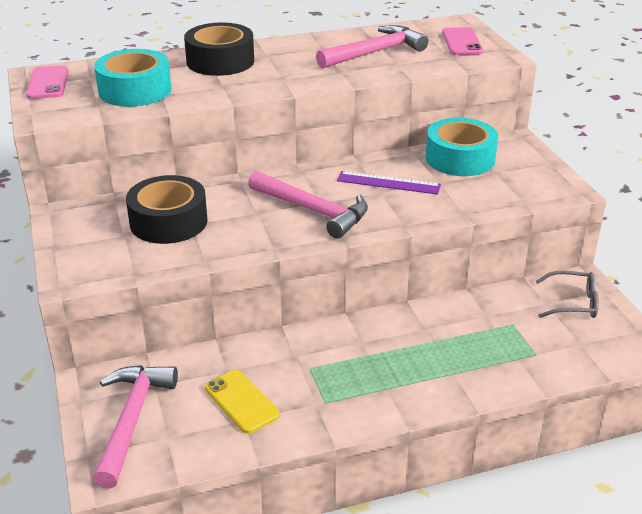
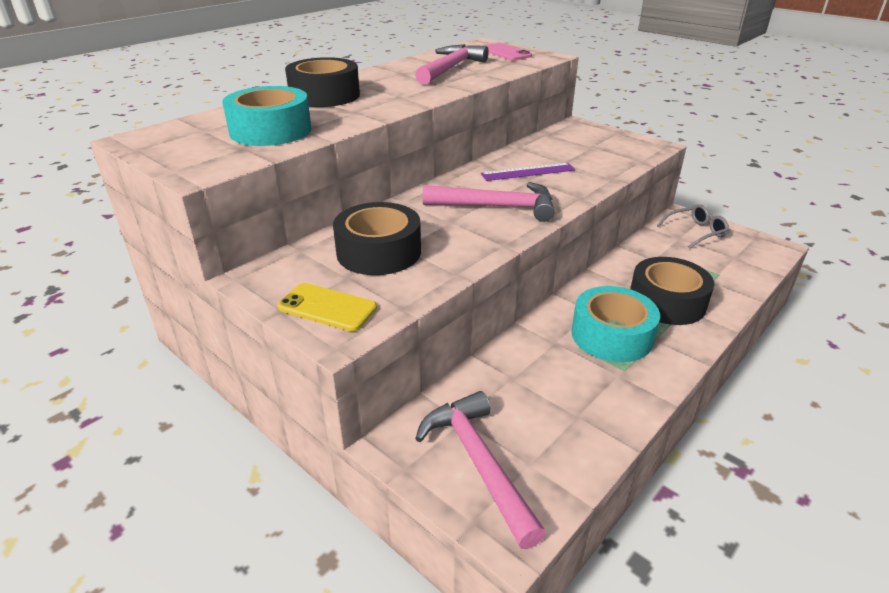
camera: 30 degrees left, 0 degrees up
pink phone [26,65,69,99] -> none
yellow phone [205,370,280,434] -> yellow phone moved to [277,283,377,331]
turquoise tape [426,118,498,176] -> turquoise tape moved to [571,286,660,362]
none -> black tape [630,257,714,325]

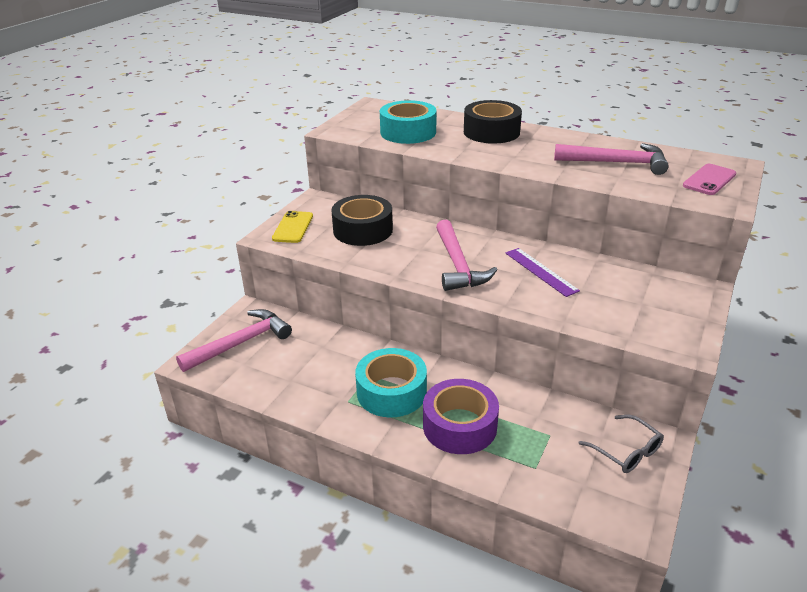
camera: 75 degrees right, 0 degrees up
black tape [630,257,714,325] -> purple tape [423,379,499,454]

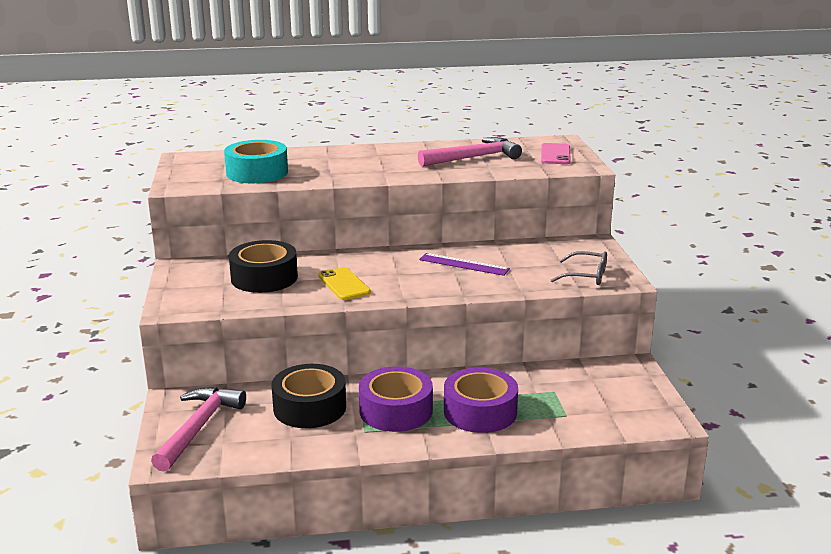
camera: 35 degrees left, 10 degrees down
yellow phone [272,211,313,243] -> yellow phone moved to [319,267,371,300]
turquoise tape [355,348,427,417] -> purple tape [359,366,433,432]
pink hammer [436,219,497,291] -> none
black tape [464,100,522,144] -> black tape moved to [272,364,346,428]
grey glasses [578,415,664,473] -> grey glasses moved to [551,251,607,285]

